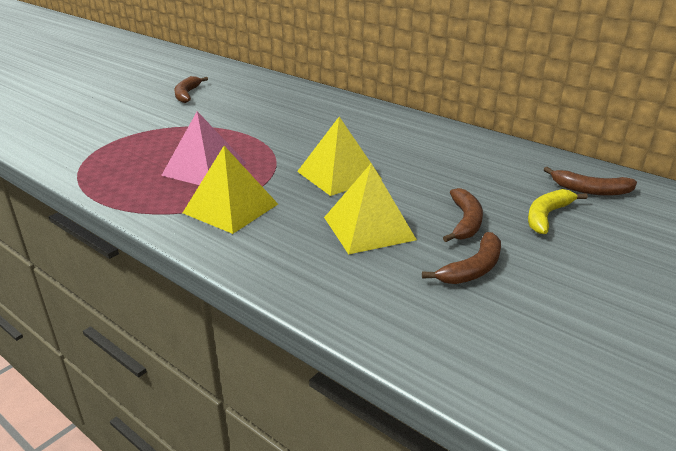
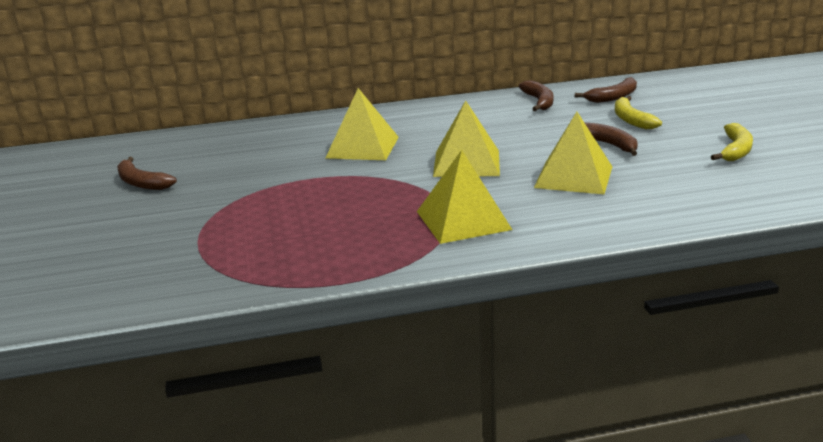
camera: 50 degrees left, 5 degrees down
pink pyramid [161,111,246,185] -> none
brown banana [422,232,501,284] -> brown banana moved to [519,80,554,111]
none -> yellow pyramid [325,88,399,160]
none -> yellow banana [711,123,753,161]

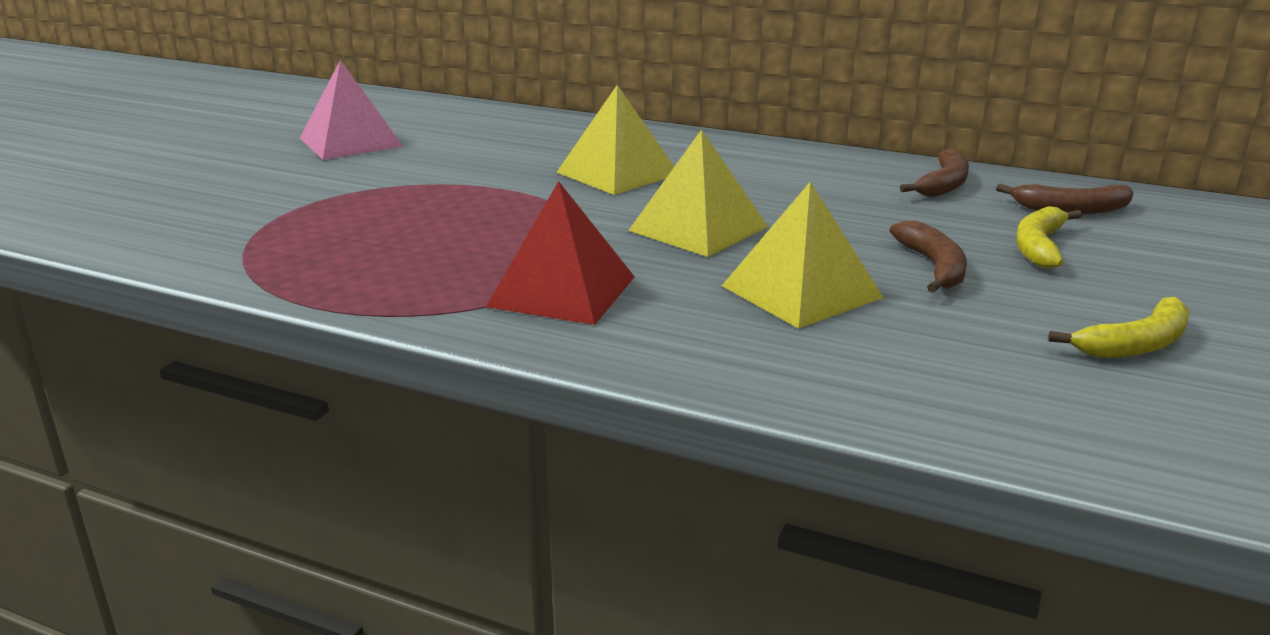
camera: 35 degrees right, 0 degrees up
brown banana [117,157,177,190] -> pink pyramid [300,60,404,160]
yellow pyramid [417,150,512,244] -> red pyramid [486,181,635,325]

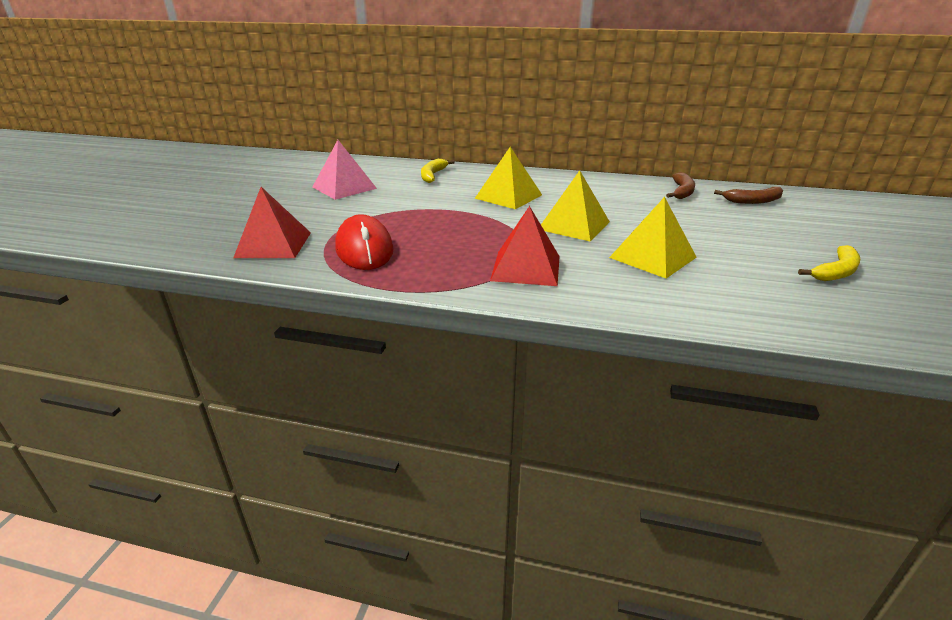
camera: 10 degrees left, 5 degrees up
brown banana [890,221,967,293] -> none
yellow banana [1016,206,1082,269] -> yellow banana moved to [421,159,455,183]
none -> red pyramid [233,187,311,258]
none -> red mouse [335,214,394,270]

